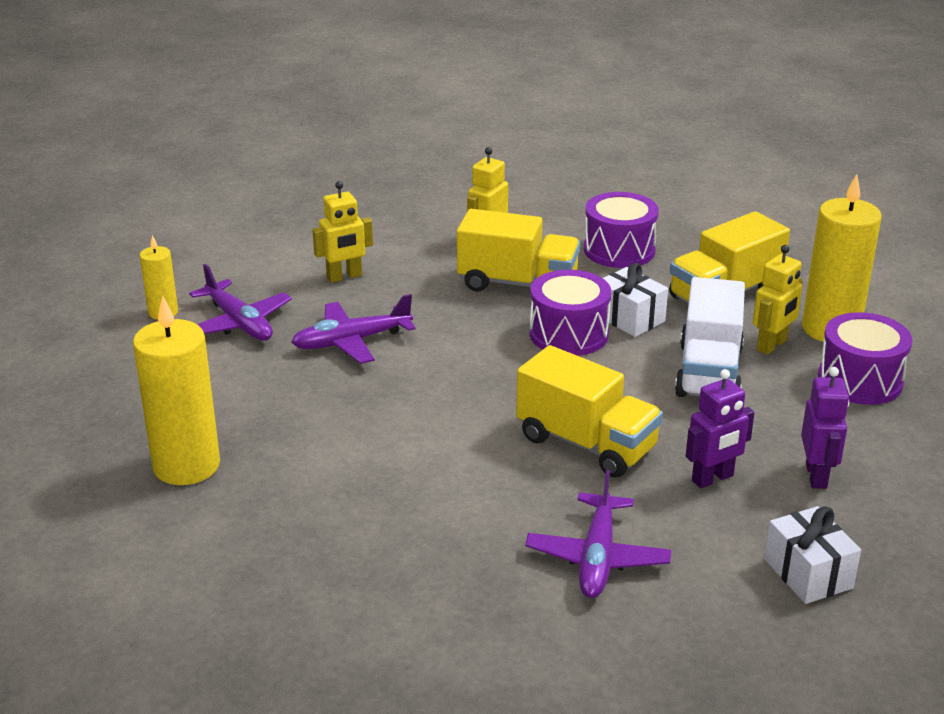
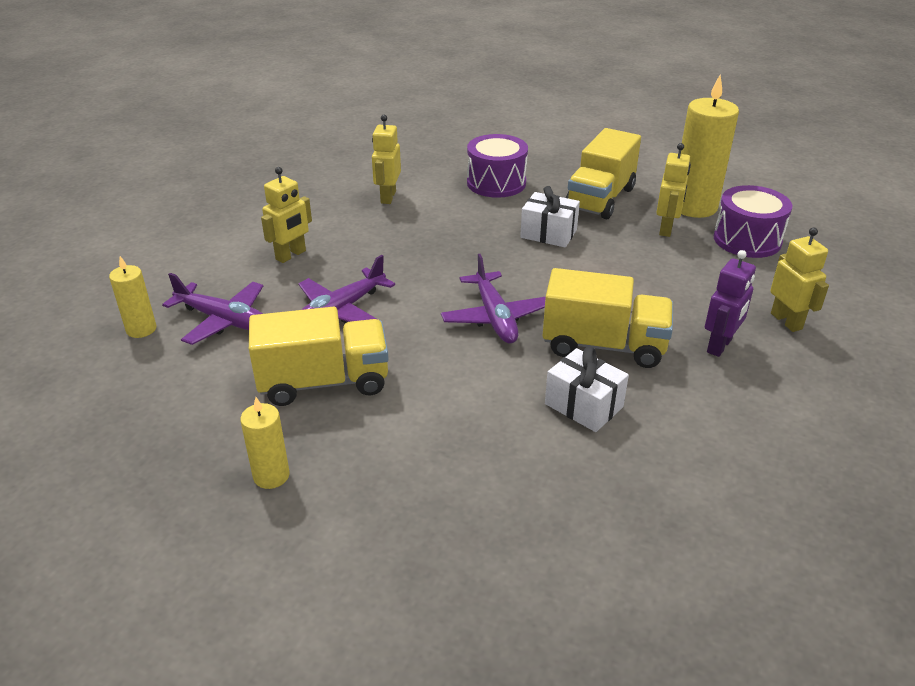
camera: 25 degrees left, 5 degrees up
yellow candle [133,296,220,485] -> yellow candle [240,397,290,489], size x0.52
yellow truck [457,209,580,291] -> yellow truck moved to [249,307,389,406]
purple plane [525,470,671,598] -> purple plane moved to [441,254,546,343]
purple drum [530,270,611,356] -> none
white truck [675,277,745,397] -> none
white gift [764,506,861,604] -> white gift moved to [545,347,629,432]
purple robot [801,367,849,489] -> yellow robot [770,227,829,332]

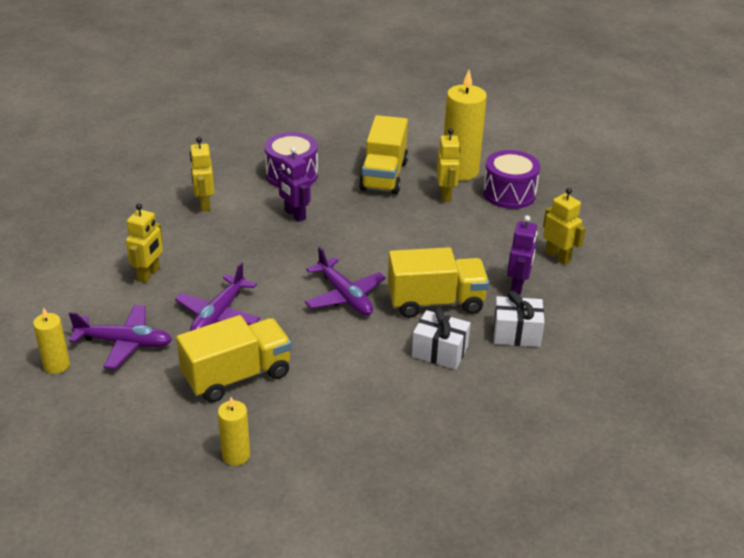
camera: 20 degrees left, 0 degrees up
white gift [520,186,580,248] -> white gift moved to [493,291,545,347]
none -> purple robot [277,147,311,222]

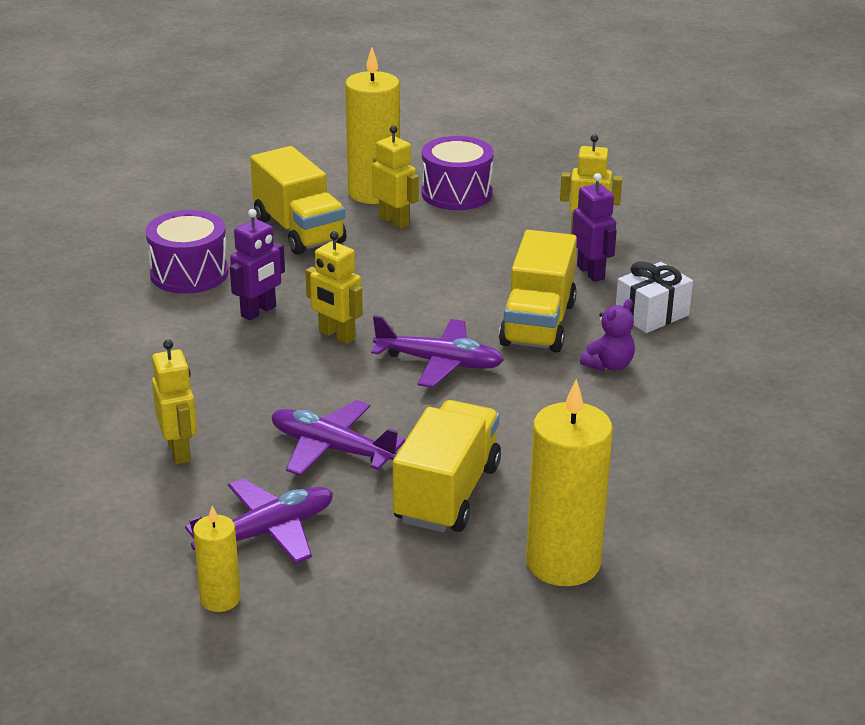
camera: 40 degrees left, 5 degrees down
purple plane [175,262,260,331] -> purple plane turned 135 degrees clockwise [271,400,406,476]
yellow robot [190,137,214,212] -> yellow robot moved to [306,231,363,344]
yellow candle [218,397,250,466] -> yellow candle [526,379,613,586], size x1.91
purple robot [277,147,311,222] -> purple robot turned 60 degrees counterclockwise [230,209,285,321]
yellow truck [388,247,489,318] -> yellow truck turned 150 degrees clockwise [499,230,577,353]
white gift [412,307,470,370] -> purple teddy bear [580,299,635,371]

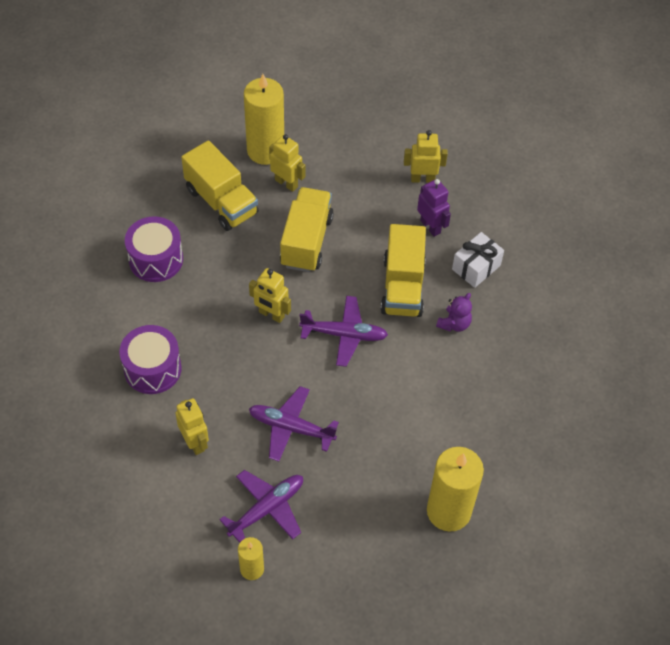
camera: 10 degrees left, 25 degrees up
purple robot [230,209,285,321] -> none
yellow truck [393,400,501,532] -> yellow truck moved to [280,187,334,272]
purple drum [421,136,494,210] -> purple drum moved to [119,325,181,394]

